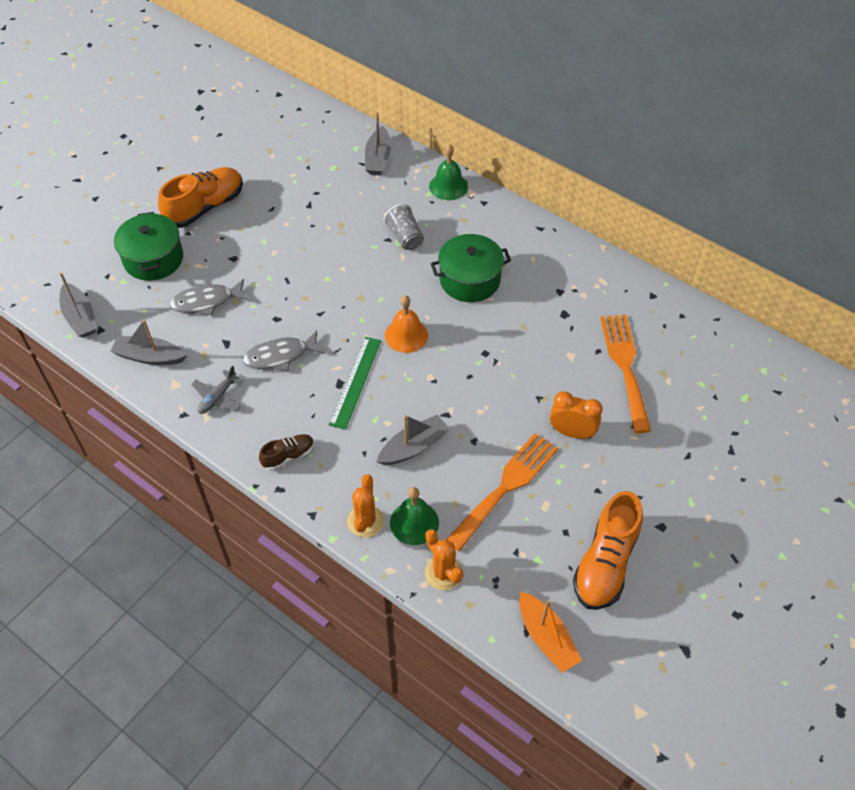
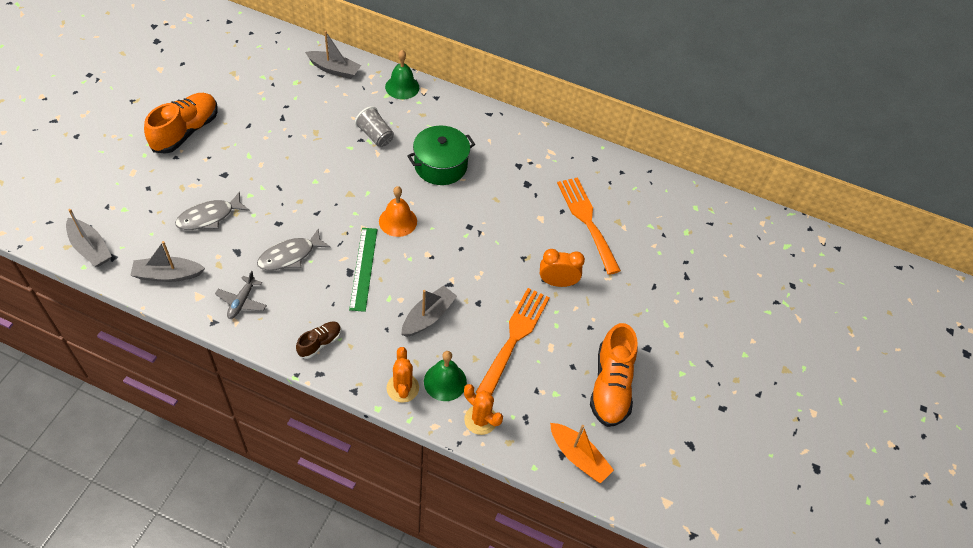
camera: 20 degrees left, 0 degrees up
green pot [114,212,183,281] -> none
grey boat [365,112,391,175] -> grey boat turned 60 degrees counterclockwise [305,31,361,79]

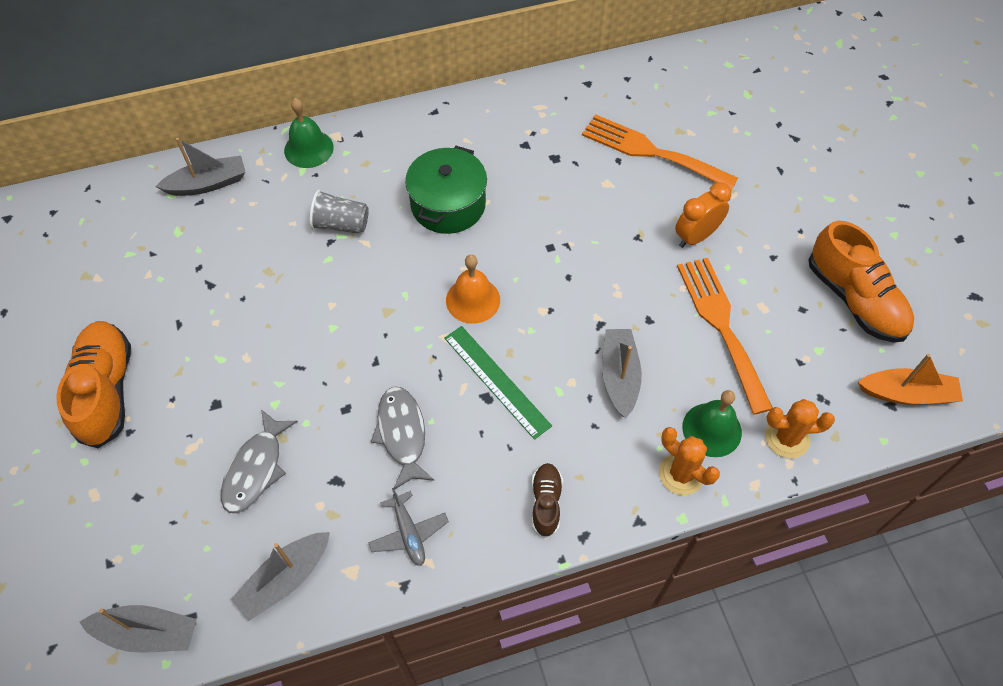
camera: 35 degrees left, 5 degrees up
grey fish [257,228,331,271] -> grey fish turned 150 degrees clockwise [371,387,434,489]

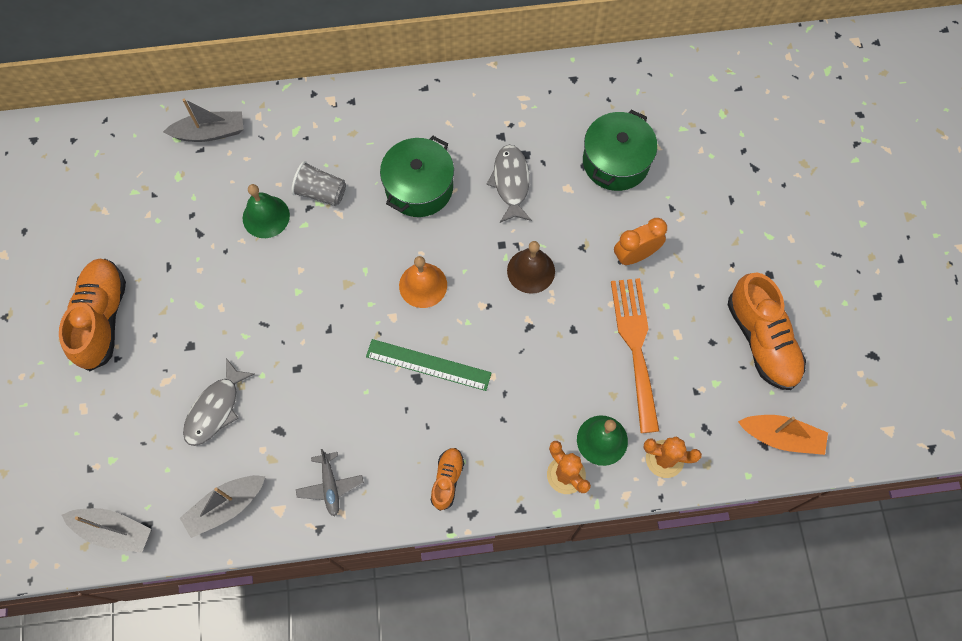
camera: 10 degrees right, 10 degrees up
green bell [284,98,334,168] -> green bell moved to [243,184,290,238]
grey fish [371,387,434,489] -> grey fish moved to [487,145,532,223]
green ruler [444,326,552,440] -> green ruler turned 45 degrees counterclockwise [366,339,492,391]
brown shoe [532,463,563,538] -> orange shoe [431,448,464,511]
orange fork [582,114,738,190] -> green pot [583,110,658,191]
grey boat [602,329,642,418] -> none
none -> brown bell [507,241,555,294]

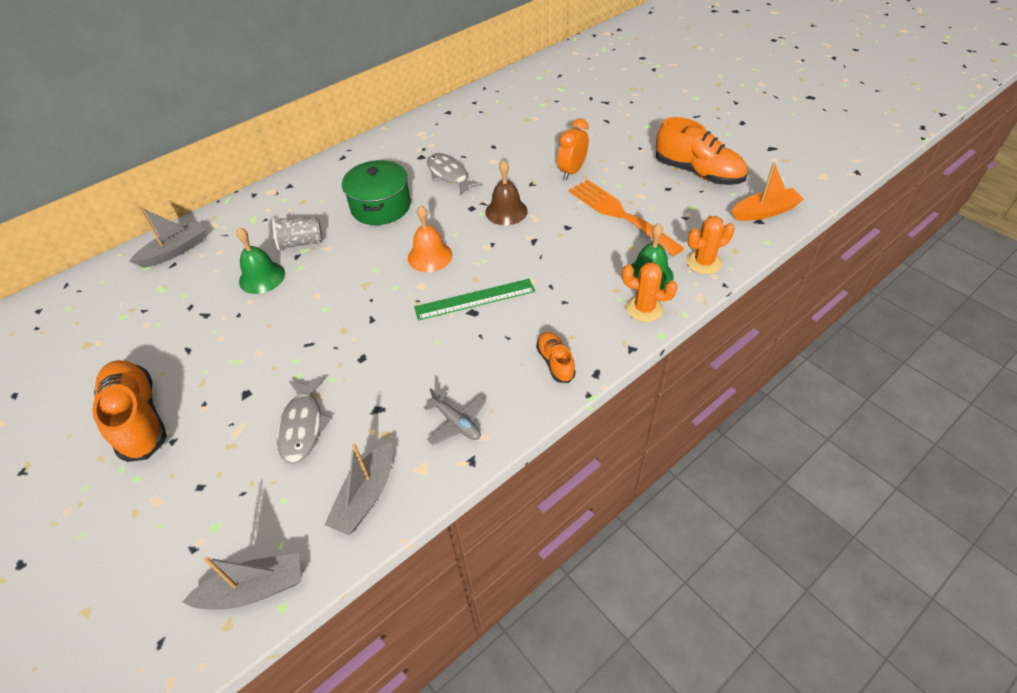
camera: 30 degrees left, 20 degrees down
green pot [583,110,658,191] -> none

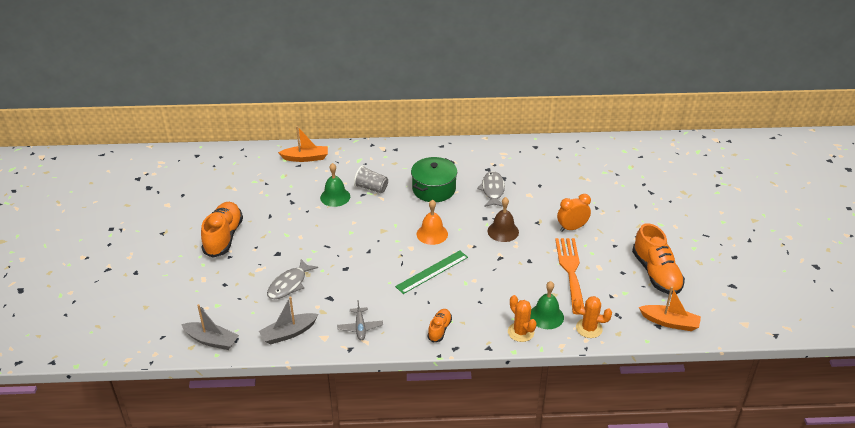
camera: 35 degrees right, 10 degrees down
grey boat [129,207,206,268] -> orange boat [278,126,328,162]
green ruler [414,279,535,321] -> green ruler turned 60 degrees counterclockwise [395,250,468,294]

